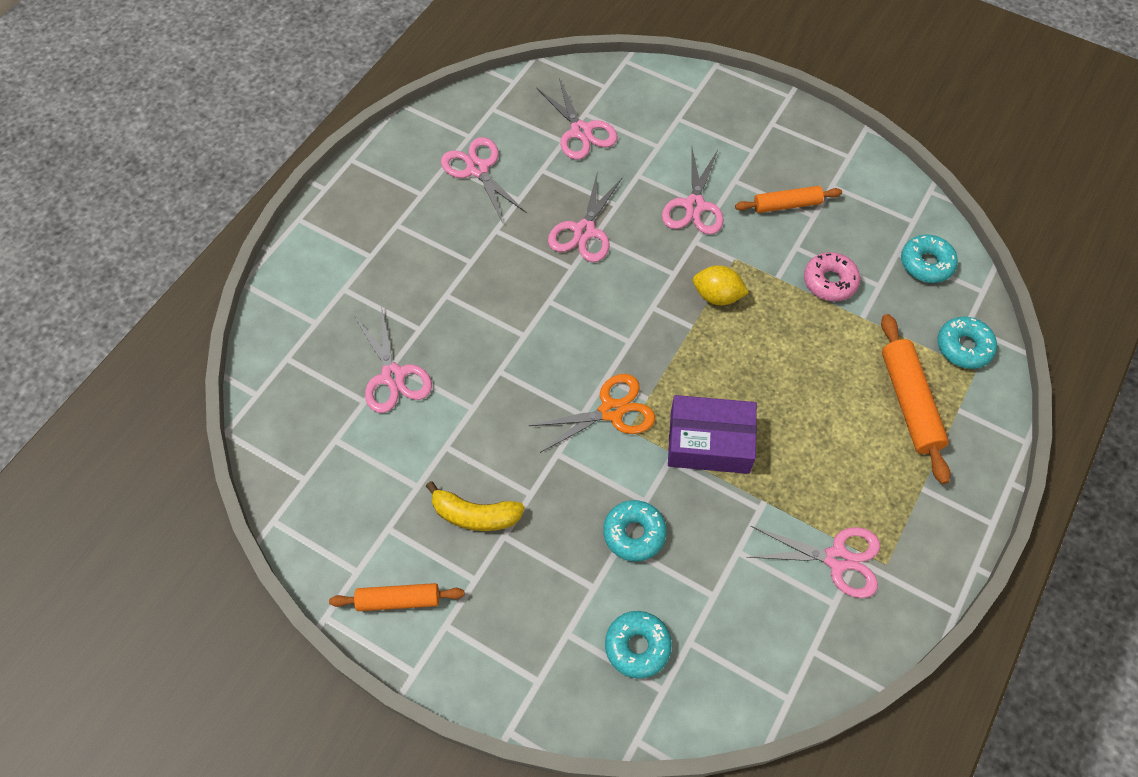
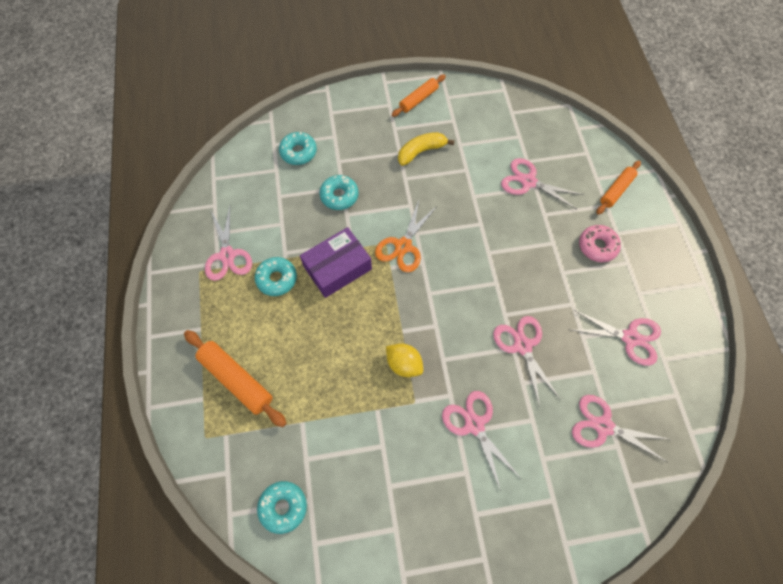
camera: 140 degrees right, 5 degrees up
yellow lemon [693,265,749,305] -> yellow lemon turned 60 degrees clockwise [386,343,423,377]
orange rolling pin [735,186,842,213] -> orange rolling pin moved to [596,161,641,215]
pink scissors [747,526,880,598] -> pink scissors turned 75 degrees counterclockwise [205,206,252,281]
pink donut [804,252,860,301] -> pink donut moved to [579,225,621,262]
turquoise donut [937,317,997,369] -> turquoise donut moved to [255,257,297,296]

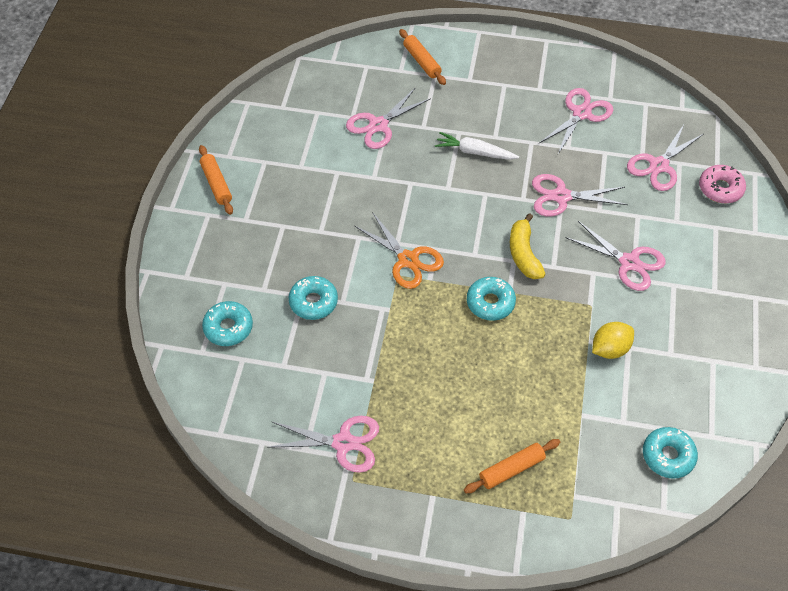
camera: 70 degrees left, 10 degrees down
orange rolling pin [184,330,287,427] -> orange rolling pin [464,439,560,493], size x0.65
turquoise donut [255,257,297,296] -> turquoise donut moved to [467,277,516,321]
purple box [300,227,372,298] -> none
yellow lemon [386,343,423,377] -> yellow lemon moved to [592,322,634,359]
yellow banana [398,132,455,166] -> yellow banana moved to [510,213,546,279]
pink scissors [442,391,520,491] -> pink scissors turned 135 degrees counterclockwise [565,221,666,291]
pink donut [579,225,621,262] -> pink donut moved to [699,165,746,203]
none -> white carrot [435,132,519,160]

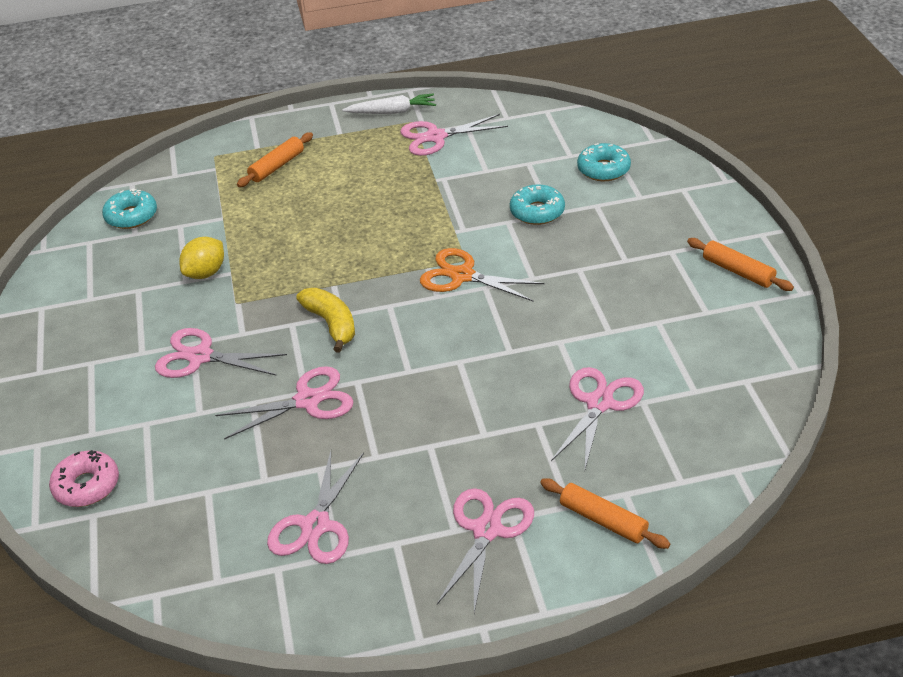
camera: 160 degrees right, 15 degrees down
white carrot [435,132,519,160] -> white carrot moved to [342,94,436,114]
turquoise donut [467,277,516,321] -> none
pink scissors [627,125,703,191] -> pink scissors moved to [437,488,534,613]

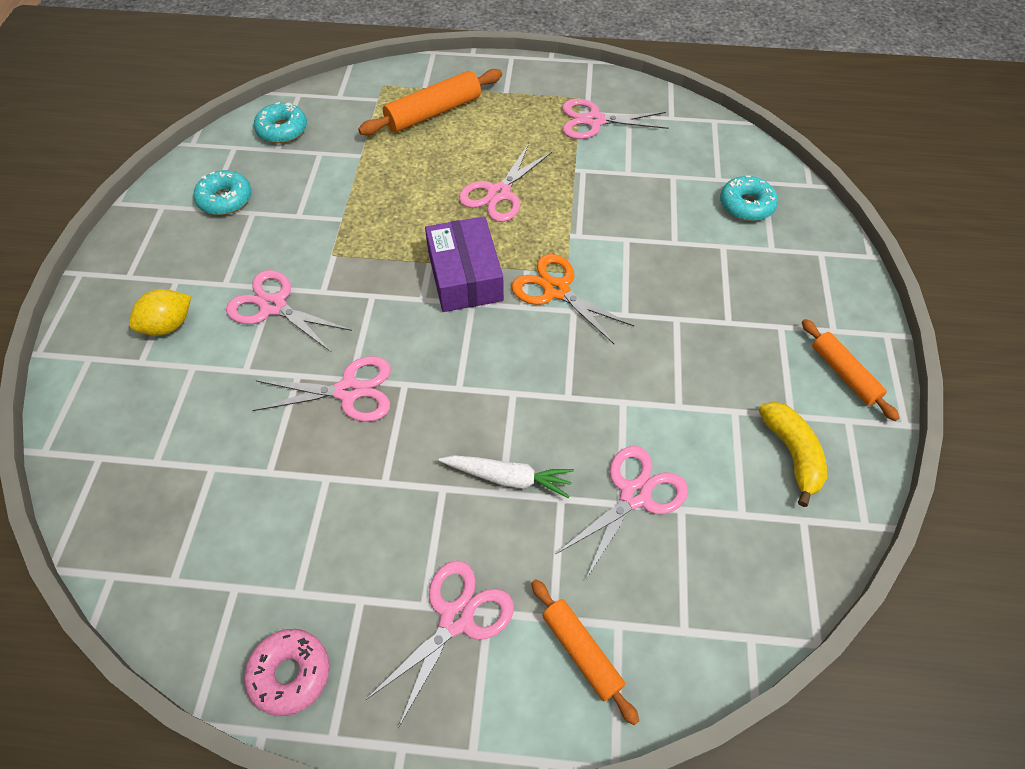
camera: 15 degrees right, 15 degrees up
pink donut [49,450,119,507] -> pink donut moved to [244,629,329,716]
yellow lemon [180,237,224,279] -> yellow lemon moved to [129,289,191,336]
orange rolling pin [237,132,313,187] -> orange rolling pin [358,69,502,135], size x1.55
pink scissors [267,451,364,564] -> pink scissors moved to [459,143,552,222]
yellow banana [296,288,355,353] -> yellow banana moved to [759,402,827,507]
white carrot [342,94,436,114] -> white carrot moved to [439,455,574,498]
turquoise donut [510,184,565,225] -> turquoise donut moved to [193,170,252,215]
none -> purple box [425,216,504,312]

